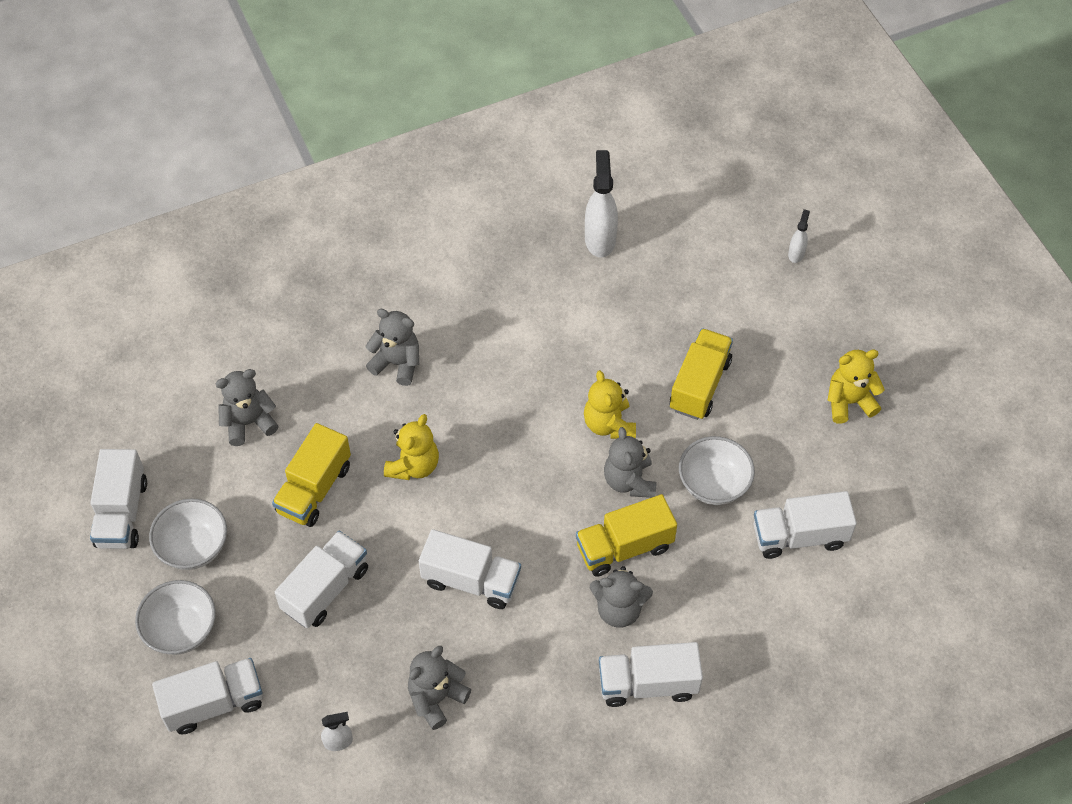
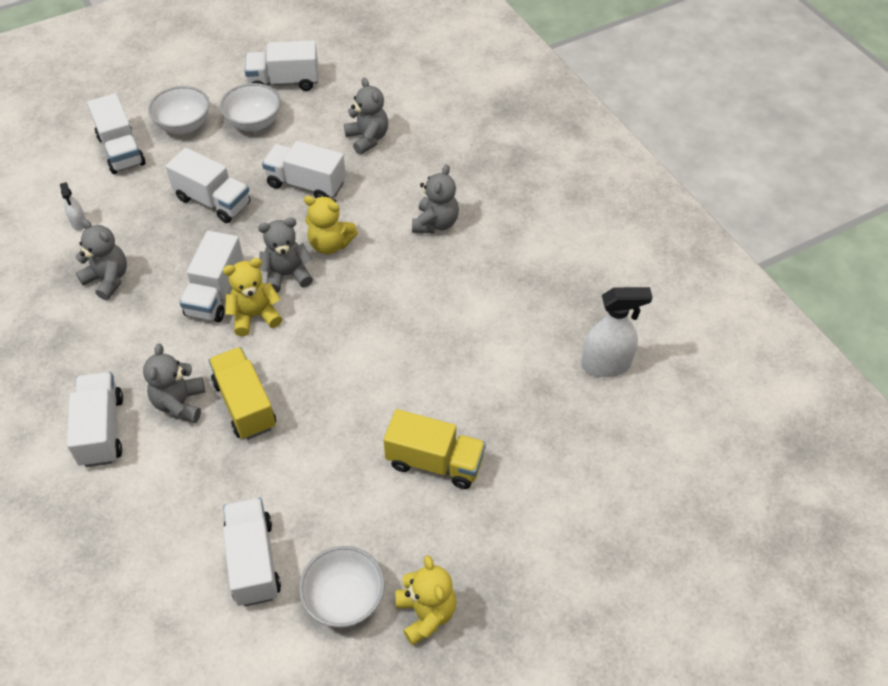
camera: 85 degrees right, 5 degrees down
yellow truck [272,423,351,527] -> white truck [262,141,346,198]
yellow teddy bear [584,370,636,439] -> yellow teddy bear moved to [223,258,282,336]
grey teddy bear [604,427,657,498] -> grey teddy bear moved to [258,217,313,293]
white bowl [679,436,755,505] -> white bowl moved to [299,546,385,628]
white spray bottle [788,209,810,263] -> none

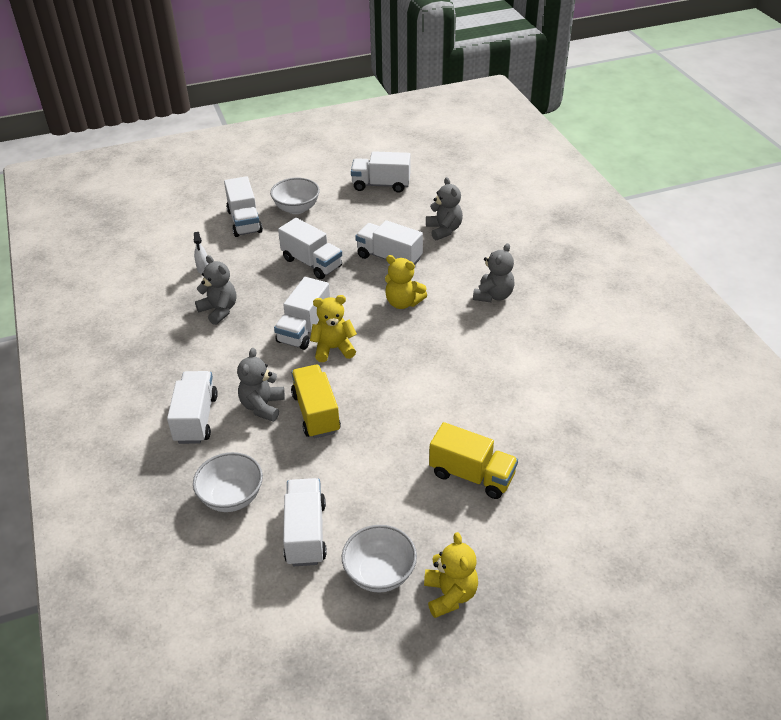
camera: 10 degrees right, 10 degrees down
white bowl [220,83,281,131] -> white bowl moved to [193,452,263,512]
grey teddy bear [258,217,313,293] -> none
white spray bottle [581,287,653,377] -> none

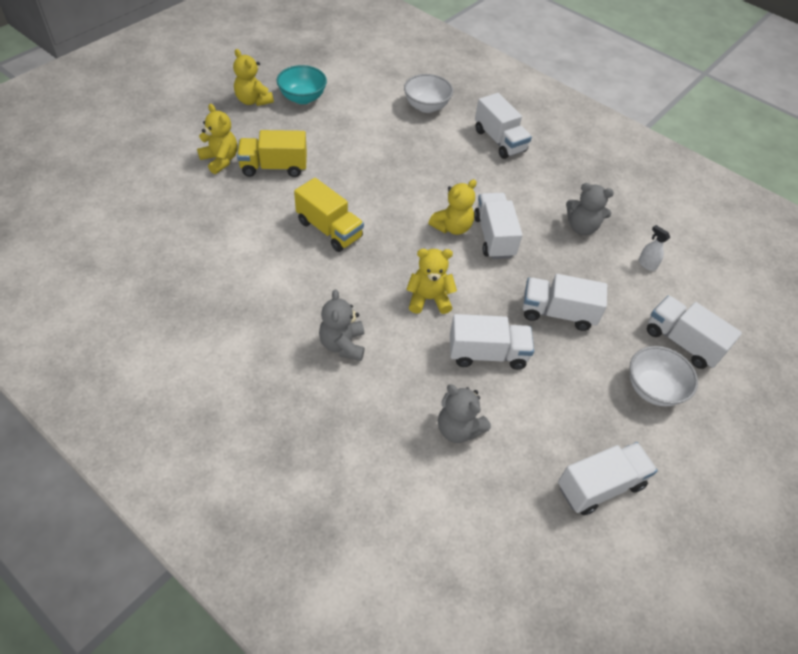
camera: 145 degrees right, 10 degrees up
grey teddy bear [237,348,285,422] -> none
white truck [283,478,327,566] -> none
yellow truck [291,365,341,438] -> yellow truck moved to [294,178,364,252]
white bowl [342,525,417,593] -> turquoise bowl [277,65,327,104]
none -> yellow teddy bear [197,104,237,174]

